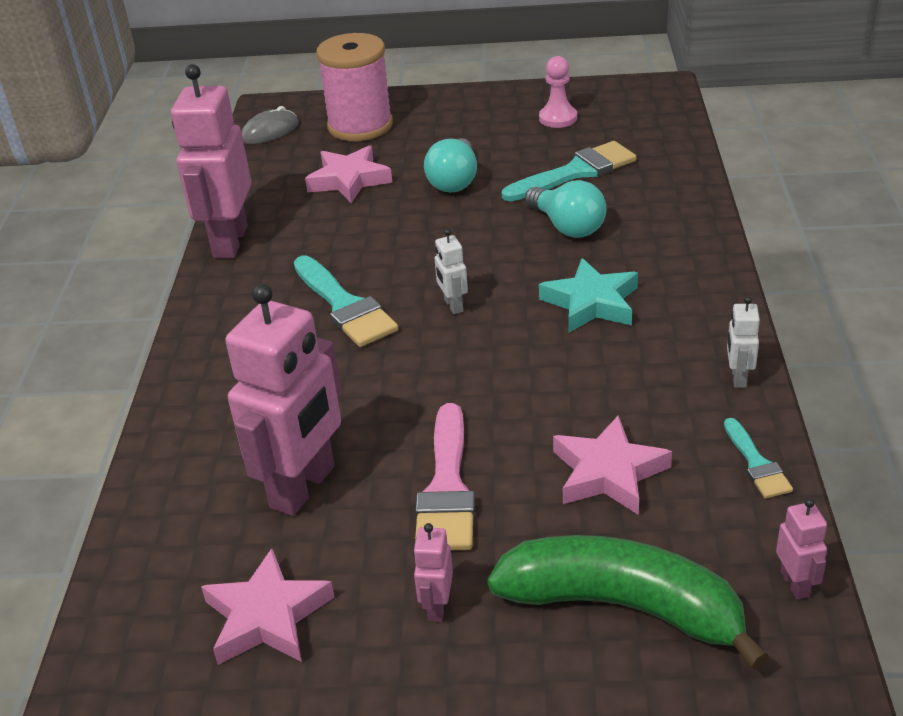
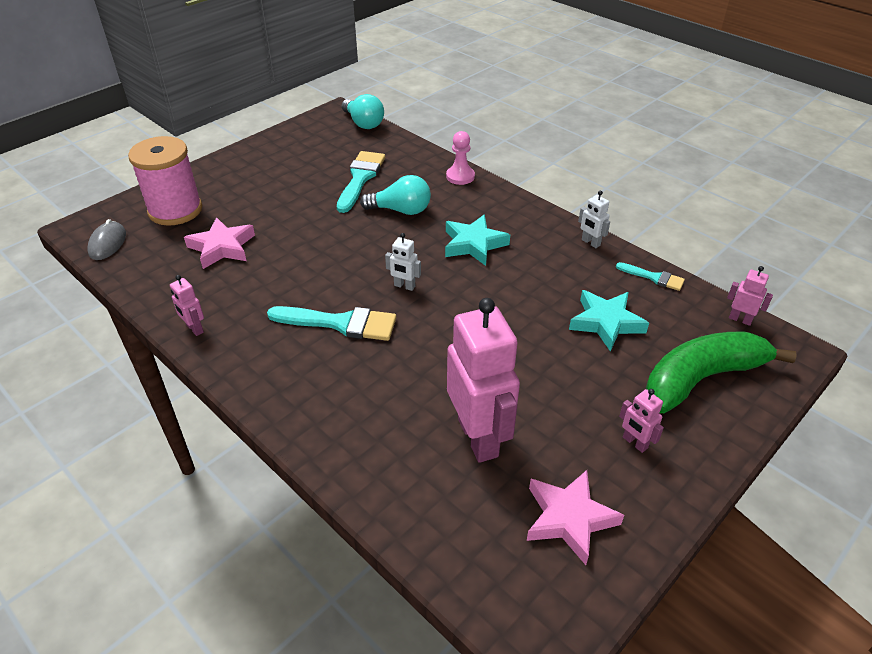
camera: 50 degrees left, 5 degrees up
pink robot [171,64,251,258] -> pink robot [170,275,204,336], size x0.43
pink brush [415,403,475,550] -> none
turquoise light bulb [424,138,477,192] -> turquoise light bulb moved to [341,94,384,129]
pink pawn [539,56,577,128] -> pink pawn moved to [446,131,475,185]
pink star [553,415,672,515] -> turquoise star [569,290,649,352]

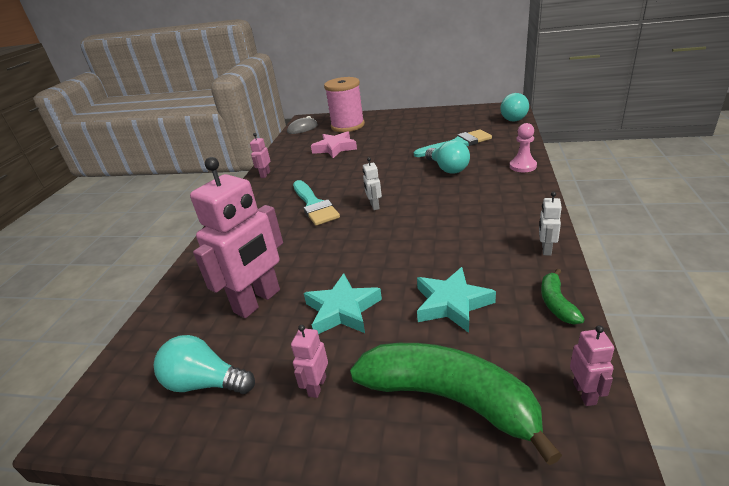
camera: 60 degrees right, 10 degrees down
turquoise star [445,214,510,266] -> turquoise star moved to [304,273,382,334]
pink star [527,470,624,565] -> turquoise light bulb [154,335,255,394]
turquoise brush [616,262,685,291] -> green banana [541,269,585,324]

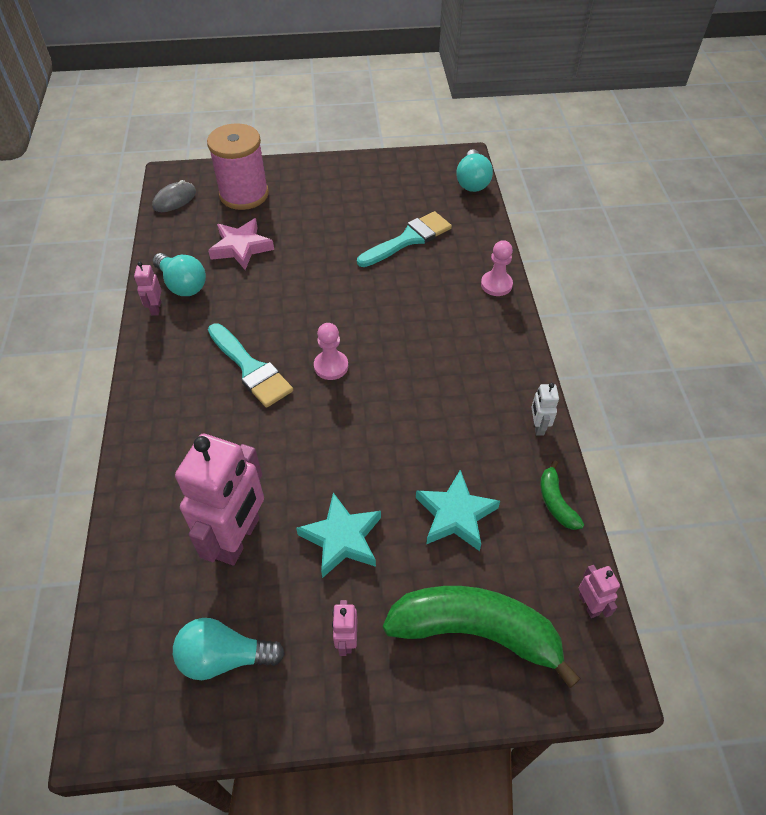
camera: 20 degrees left, 20 degrees up
white robot [363,157,382,210] -> pink pawn [314,323,348,380]
turquoise light bulb [425,140,470,174] -> turquoise light bulb moved to [153,253,206,296]

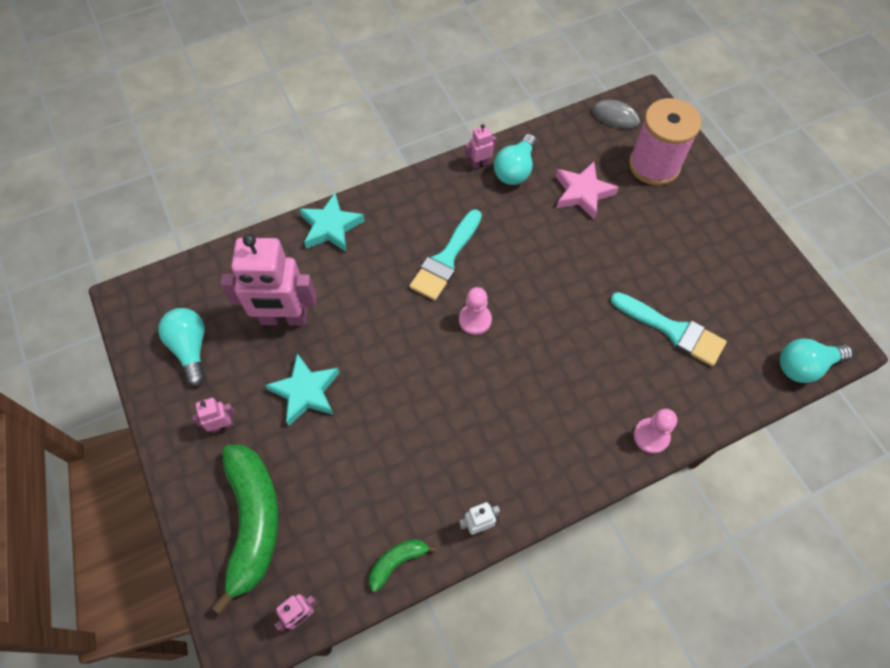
camera: 70 degrees right, 10 degrees up
turquoise star [416,470,500,551] -> turquoise star moved to [299,193,365,252]

